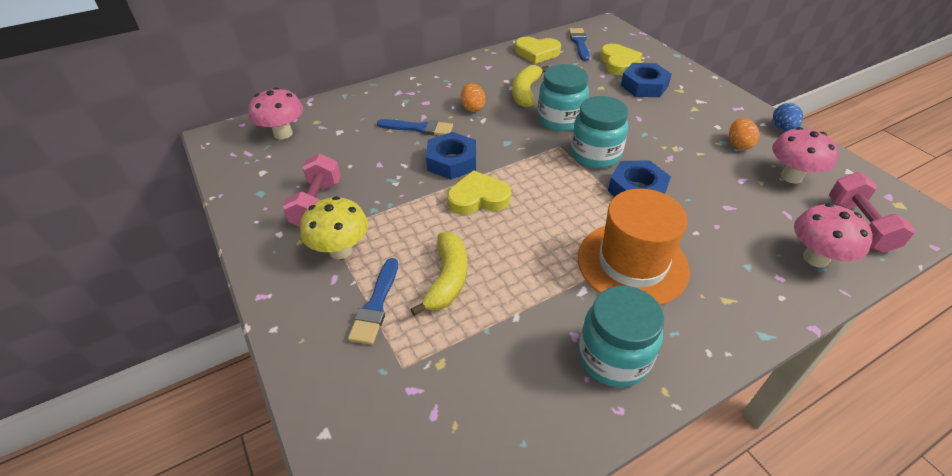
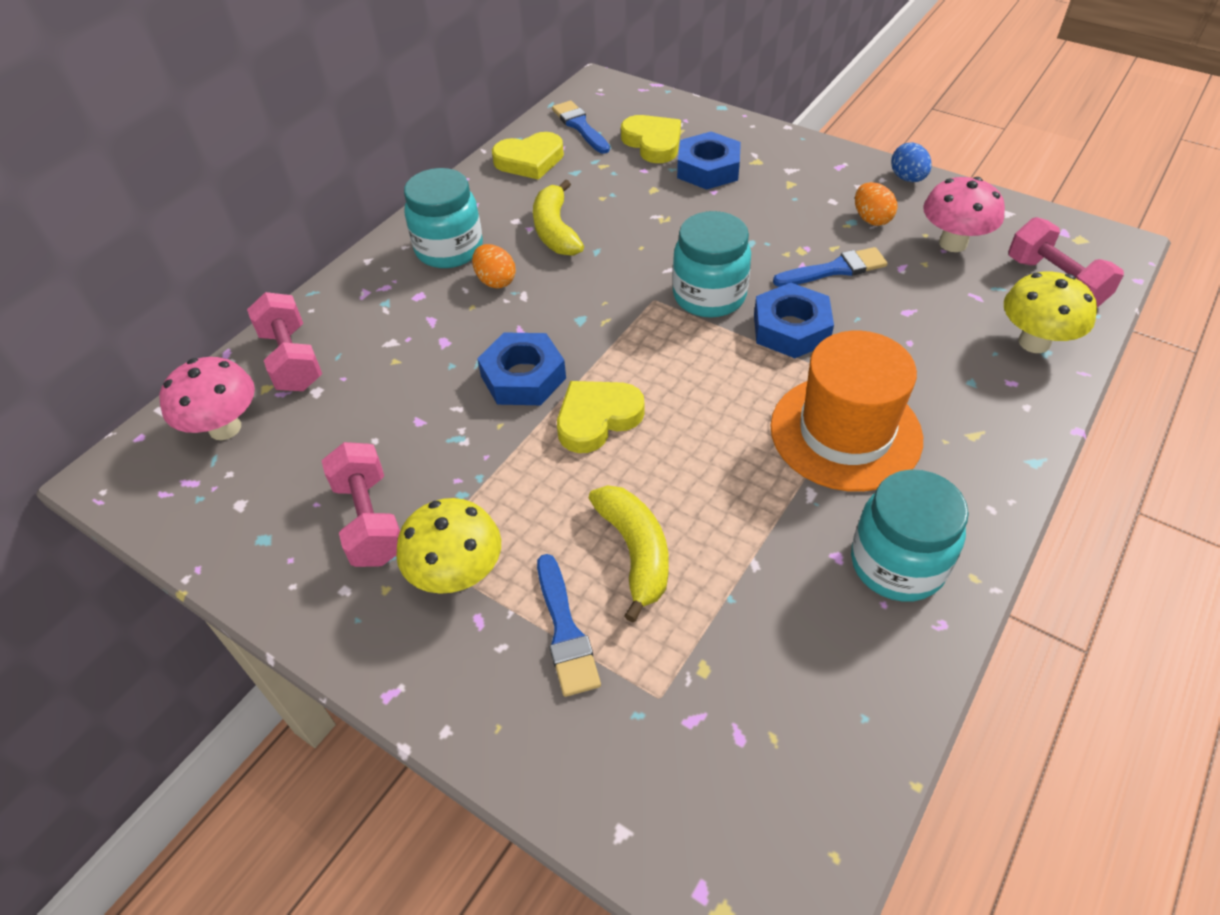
camera: 25 degrees left, 5 degrees up
blue brush [377,119,453,135] -> blue brush moved to [773,247,888,287]
turquoise jar [538,64,589,132] -> turquoise jar moved to [404,168,483,268]
pink mushroom [794,203,873,268] -> yellow mushroom [1004,271,1097,353]
none -> pink dumbbell [247,292,322,391]

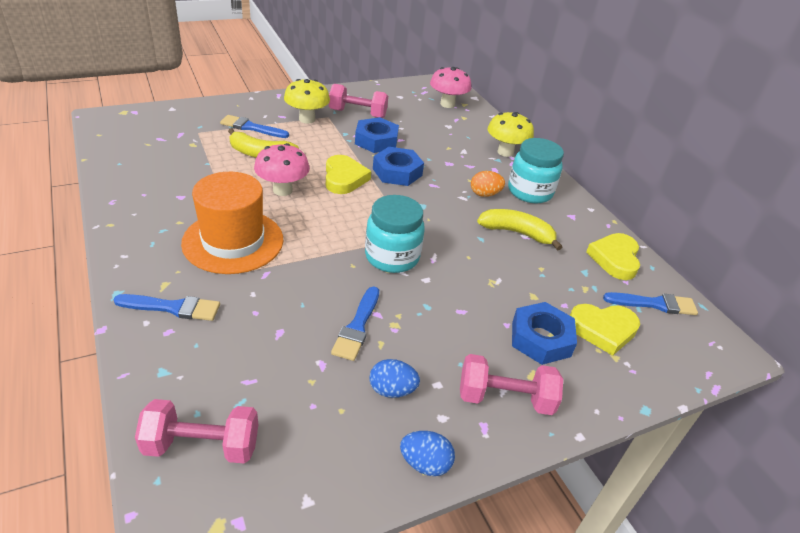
camera: 115 degrees right, 10 degrees down
pink dumbbell [247,292,322,391] -> pink dumbbell moved to [460,354,563,415]
blue nut [754,283,834,358] -> blue nut moved to [355,117,399,153]
turquoise jar [851,469,969,602] -> none
orange egg [855,182,897,226] -> blue egg [370,359,420,398]
pink mushroom [923,177,1005,252] -> pink mushroom moved to [254,143,310,196]
yellow mushroom [1004,271,1097,353] -> yellow mushroom moved to [488,112,534,157]
none -> blue brush [113,294,220,321]

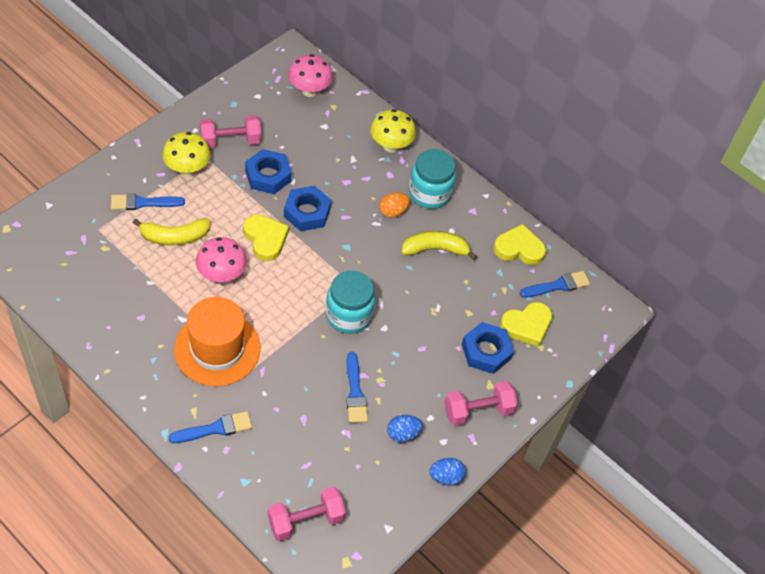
camera: 25 degrees left, 15 degrees up
yellow heart [586,233,640,280] -> yellow heart turned 105 degrees clockwise [493,224,546,265]

